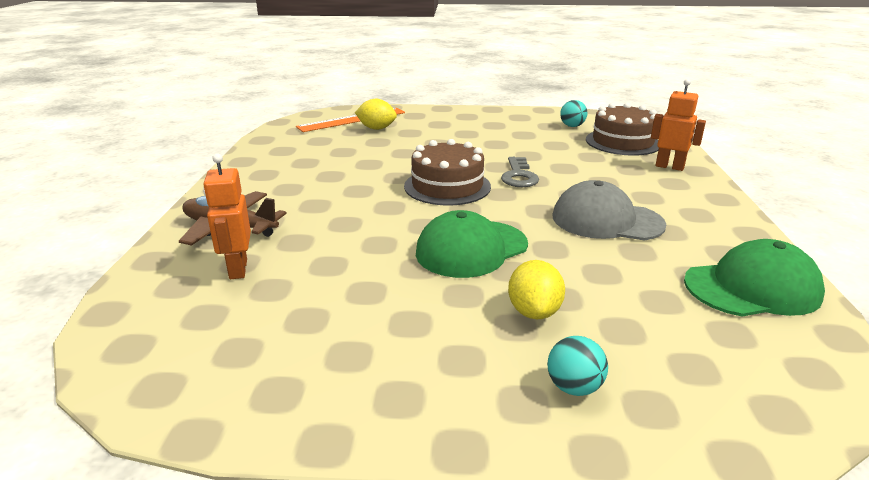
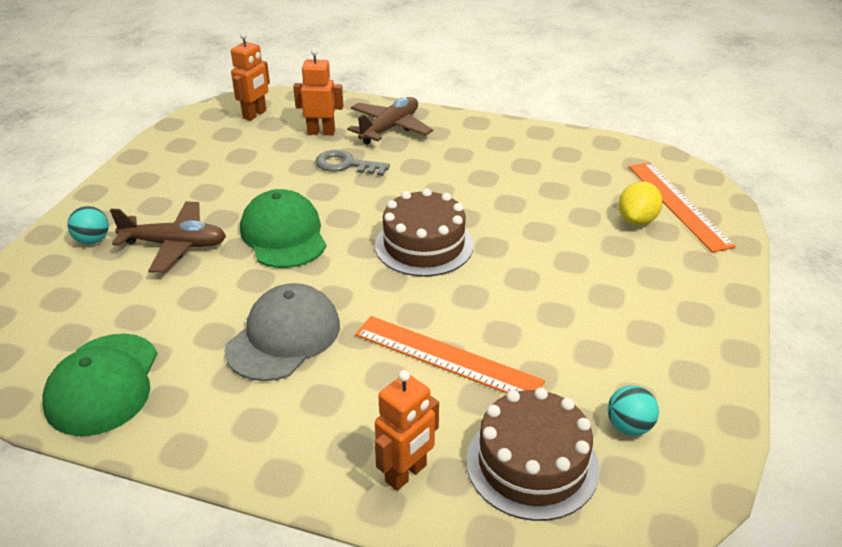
camera: 105 degrees right, 10 degrees up
grey key [501,157,539,187] -> grey key moved to [315,150,390,176]
yellow lemon [508,260,565,319] -> brown plane [110,201,226,273]
none -> orange robot [231,32,270,121]
none -> orange ruler [355,316,545,393]

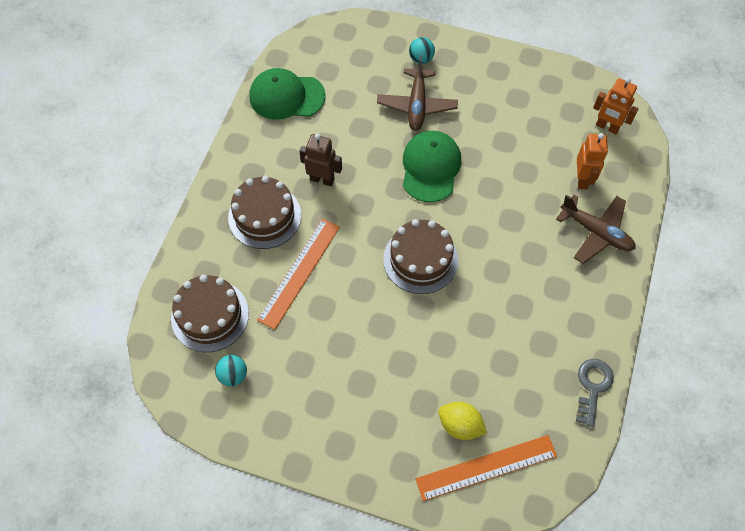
camera: 90 degrees right, 25 degrees up
grey cap [224,283,340,381] -> brown robot [299,134,342,186]
green cap [240,189,326,268] -> green cap turned 60 degrees counterclockwise [403,131,461,202]
grey key [315,150,390,176] -> grey key moved to [576,359,614,427]
orange robot [375,370,439,491] -> none
none -> brown cake [228,176,301,249]

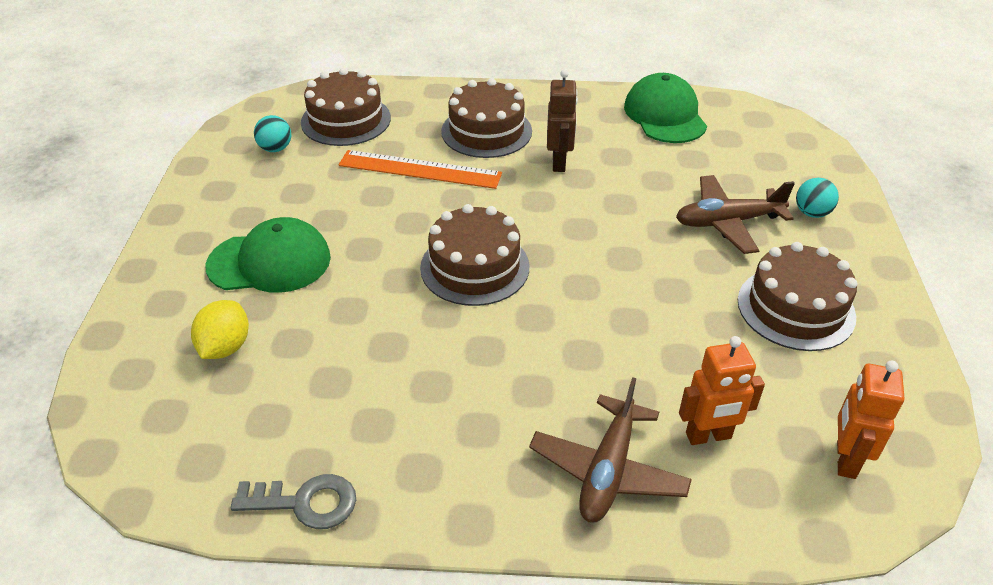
camera: 75 degrees right, 20 degrees down
green cap [403,131,461,202] -> green cap moved to [206,217,331,293]
orange ruler [415,435,557,501] -> none
none -> brown cake [738,242,858,351]

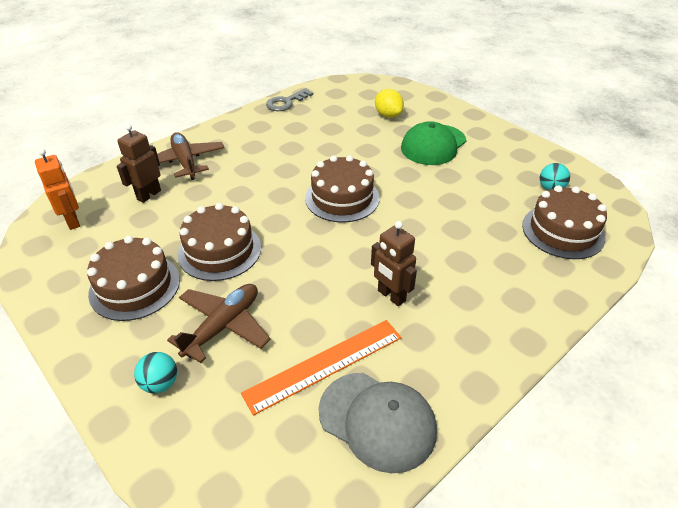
camera: 135 degrees right, 0 degrees up
orange ruler [339,150,502,189] -> orange ruler moved to [241,320,402,416]
brown cake [441,78,532,158] -> brown cake moved to [177,203,261,281]
green cap [624,73,707,143] -> grey cap [318,373,437,473]
orange robot [679,336,765,445] -> brown robot [117,124,161,203]

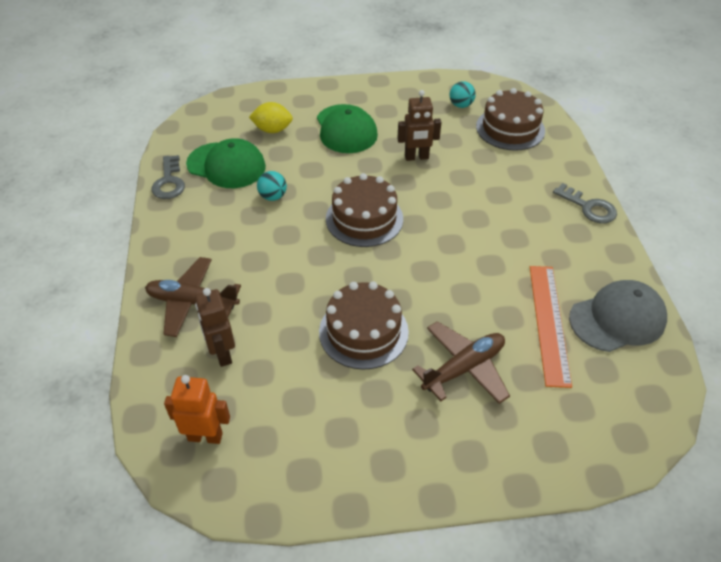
camera: 55 degrees left, 5 degrees up
brown cake [87,236,180,321] -> none
turquoise ball [134,352,177,394] -> turquoise ball moved to [257,171,287,201]
brown plane [167,284,270,363] -> brown plane turned 75 degrees clockwise [412,321,510,404]
brown robot [371,221,417,306] -> brown robot moved to [397,90,441,161]
none -> green cap [186,138,266,188]
none -> grey key [553,183,617,224]

